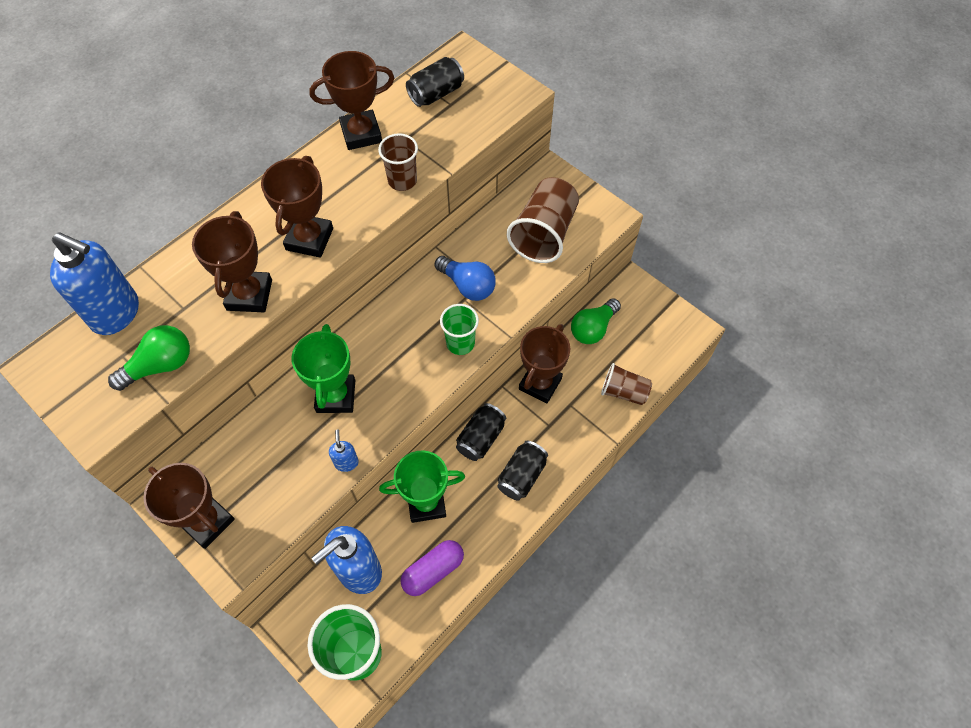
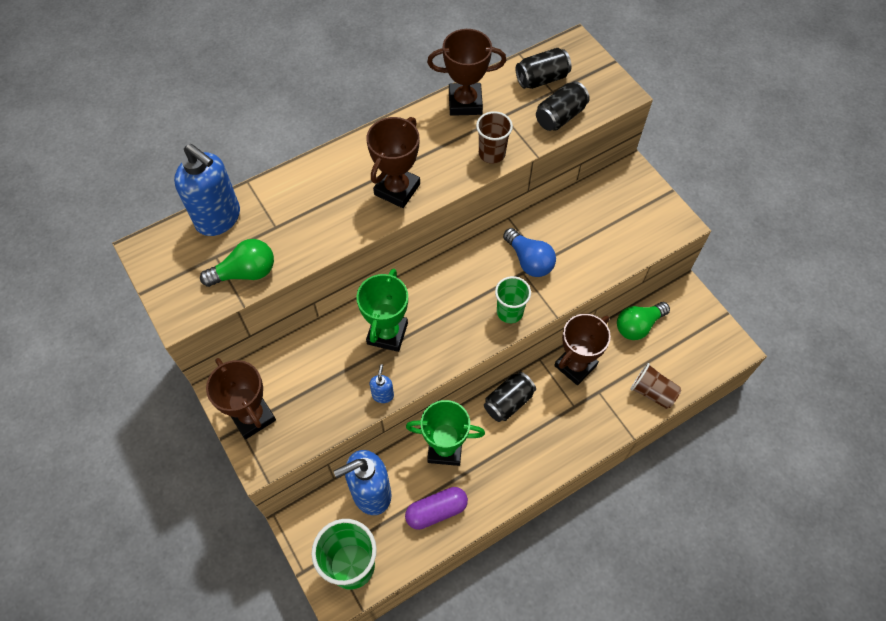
camera: 15 degrees right, 0 degrees up
brown trophy [192,211,272,312] -> none
black can [498,441,548,501] -> black can moved to [536,81,590,131]
brown cup [507,177,579,263] -> none

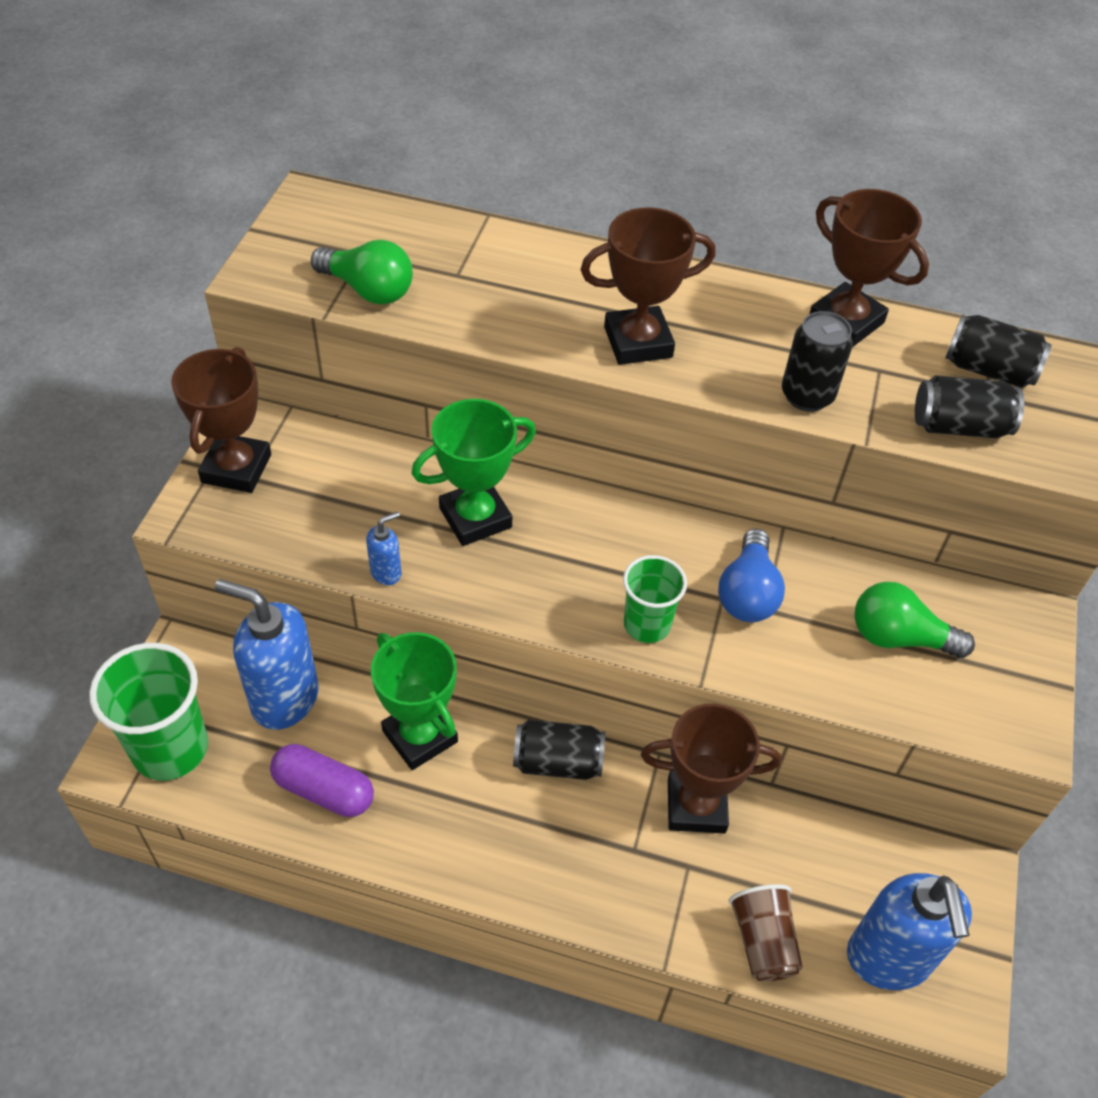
camera: 45 degrees right, 10 degrees down
blue soap dispenser [174,144,240,236] -> blue soap dispenser moved to [847,873,972,990]
brown cup [476,111,513,164] -> black can [782,311,853,412]
green light bulb [617,302,670,340] -> green light bulb moved to [854,582,975,658]

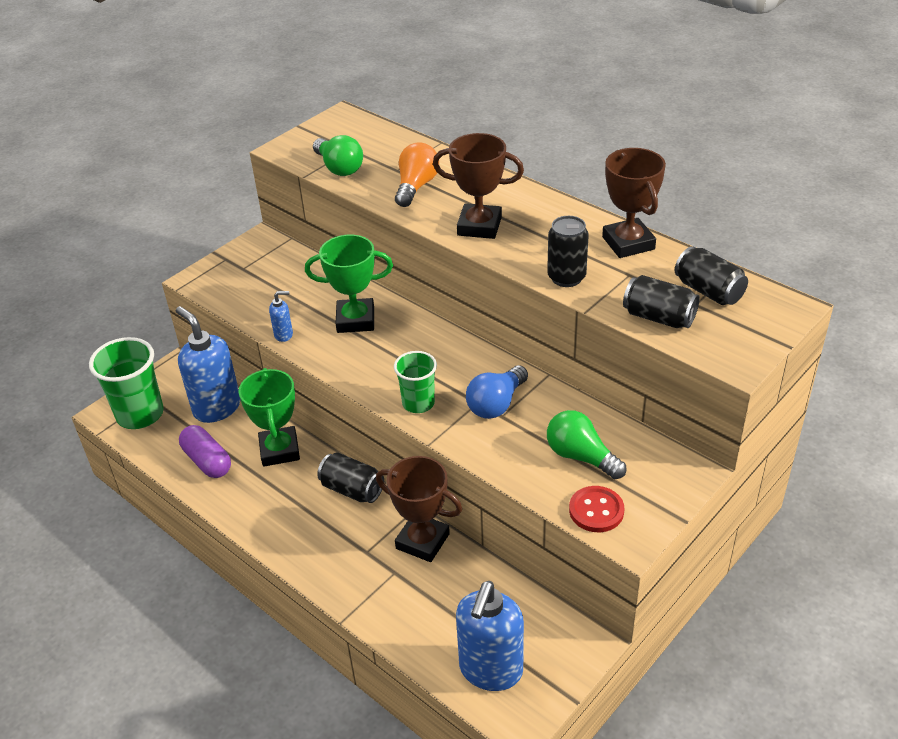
camera: 30 degrees right, 10 degrees down
brown trophy [171,347,271,493] -> none
brown cup [729,884,803,982] -> none
none -> orange light bulb [395,142,439,207]
none -> red button [569,486,624,532]

